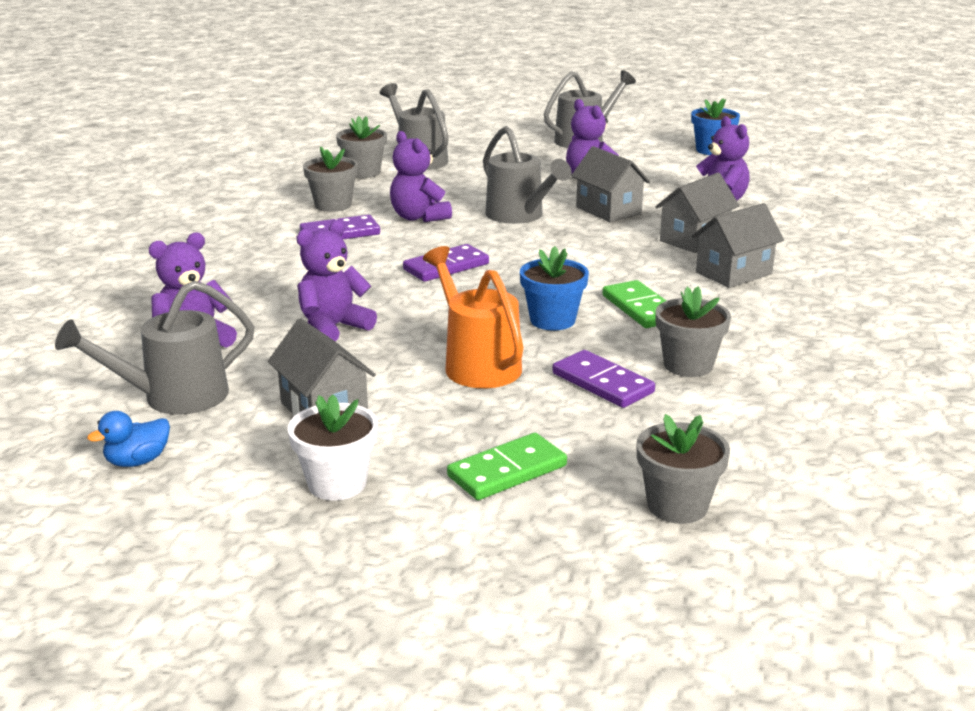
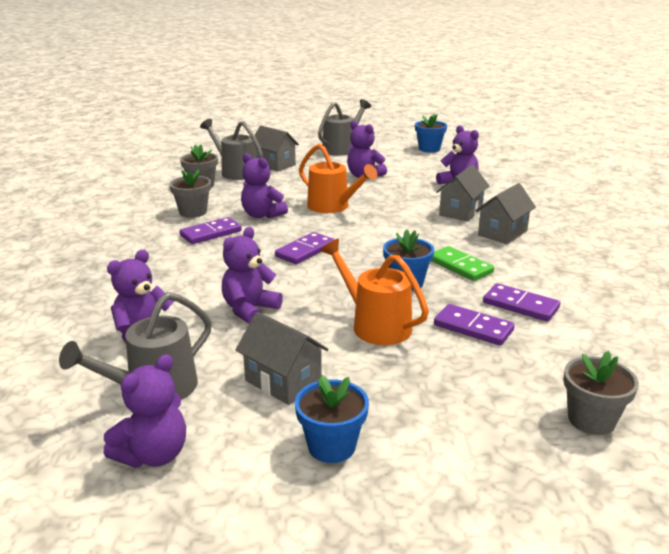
camera: 15 degrees left, 0 degrees up
blue duck [87,411,170,467] -> purple teddy bear [103,354,186,468]
white flower pot [288,394,378,501] -> blue flower pot [295,375,369,463]
green domino [447,433,567,500] -> none
grey watering can [483,126,572,224] -> orange watering can [299,144,378,213]
grey house [571,146,650,223] -> grey house moved to [255,126,299,171]
grey flower pot [655,287,731,377] -> purple domino [483,283,560,322]

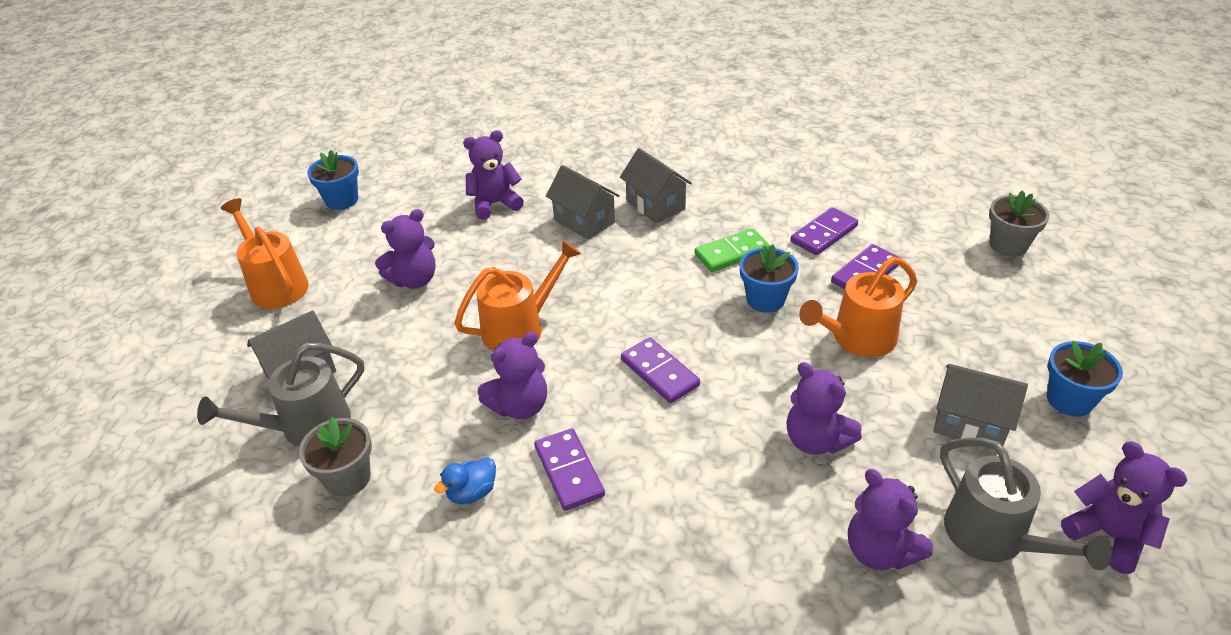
camera: 75 degrees left, 15 degrees up
grey flower pot [169,169,211,218] -> blue duck [434,457,496,504]
grey house [236,312,329,405] -> grey house turned 60 degrees clockwise [933,364,1028,449]
grey watering can [318,99,371,156] -> orange watering can [221,198,309,309]

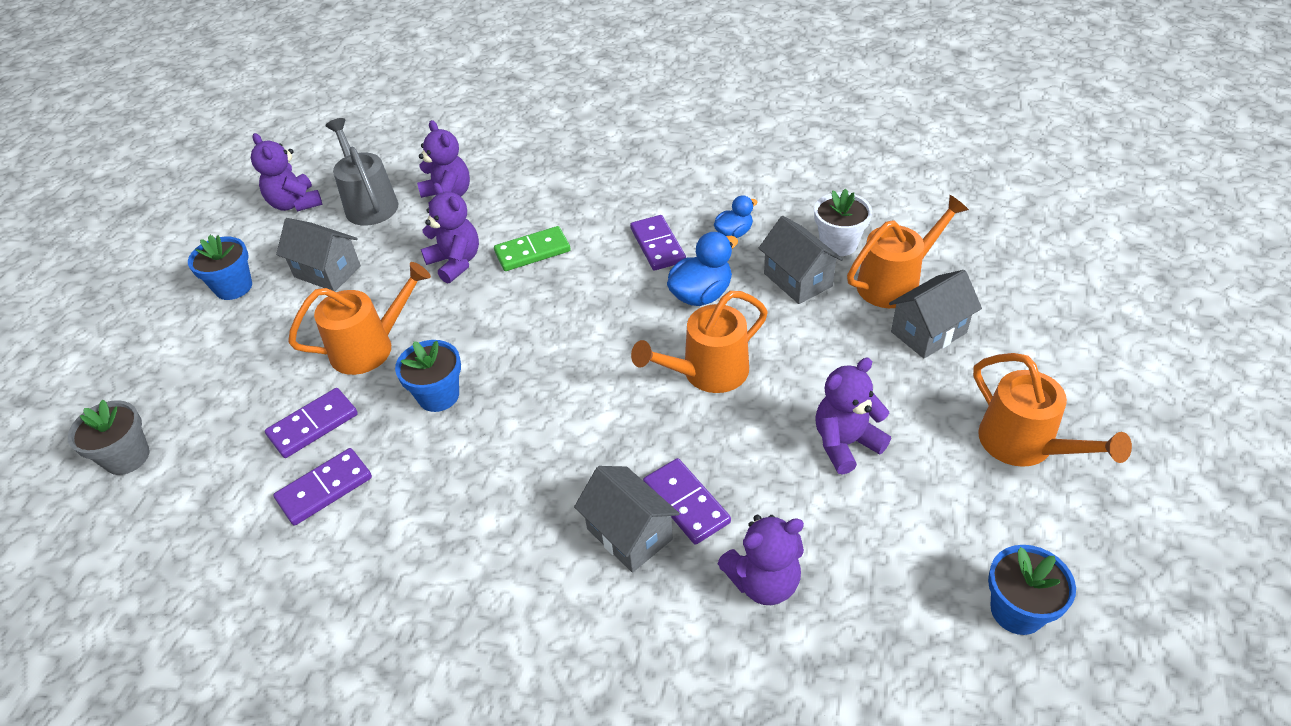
camera: 175 degrees left, 5 degrees up
grey watering can [197,343,364,447] -> orange watering can [847,195,969,308]
grey flower pot [299,417,372,497] -> white flower pot [814,189,872,256]
purple teddy bear [478,332,547,419] -> blue duck [667,232,738,306]
grey house [620,148,692,223] -> grey house moved to [759,216,843,304]
purple domino [621,337,700,403] -> purple domino moved to [643,458,731,545]
green domino [695,228,770,272] -> green domino moved to [494,226,571,271]

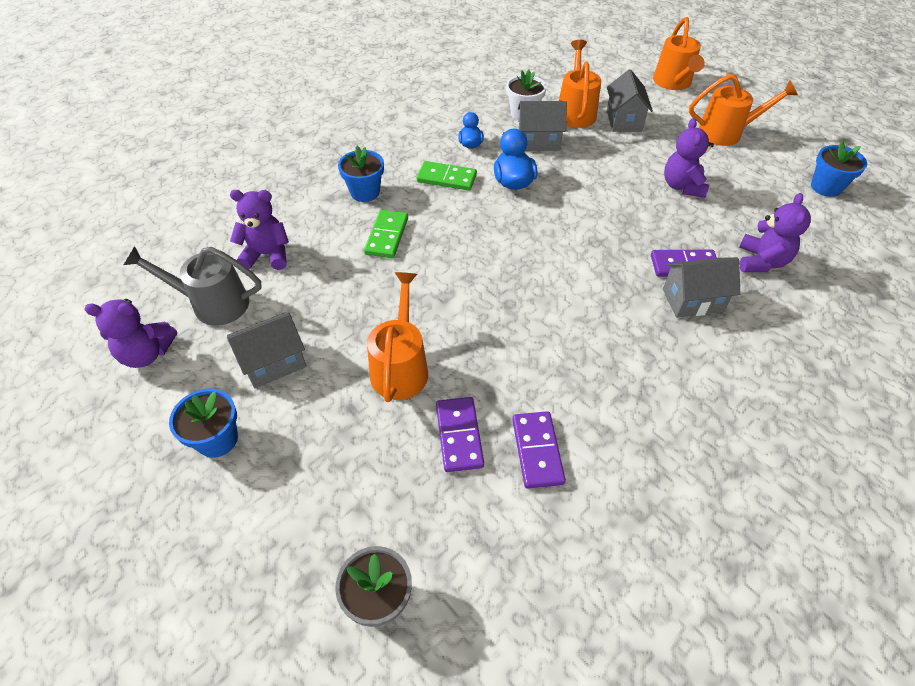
camera: 60 degrees left, 5 degrees up
blue flower pot [395,340,461,412] -> blue flower pot moved to [338,146,384,202]
purple teddy bear [421,183,479,283] -> none
purple domino [630,215,686,271] -> green domino [417,161,477,191]
orange watering can [631,291,768,393] -> orange watering can moved to [653,17,705,90]

